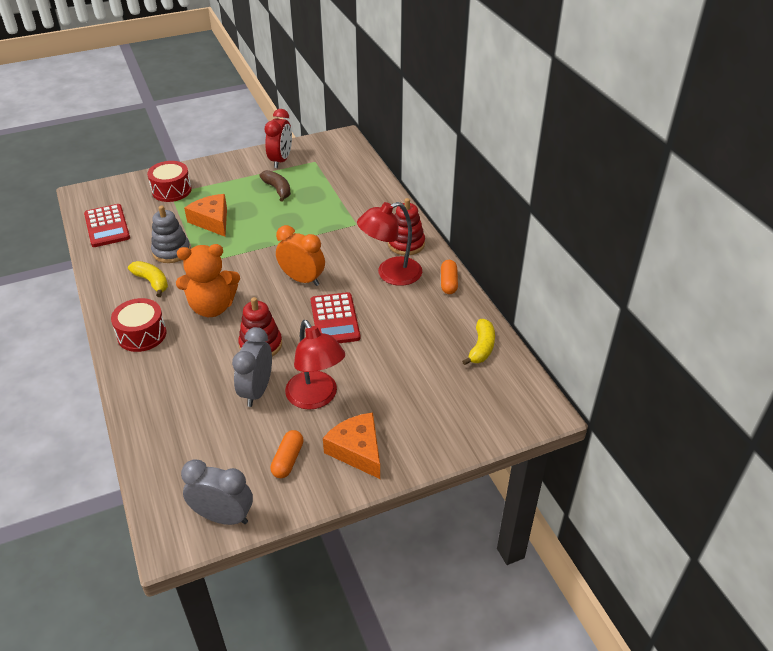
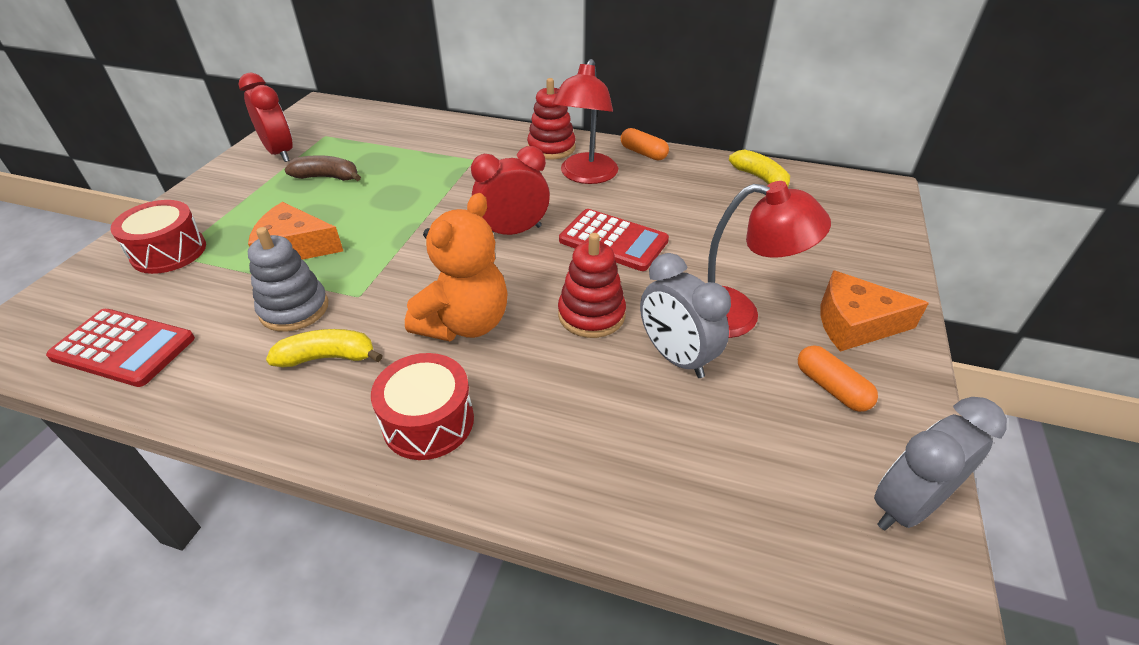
camera: 50 degrees left, 0 degrees up
orange clock [276,225,325,286] -> red clock [471,146,550,235]

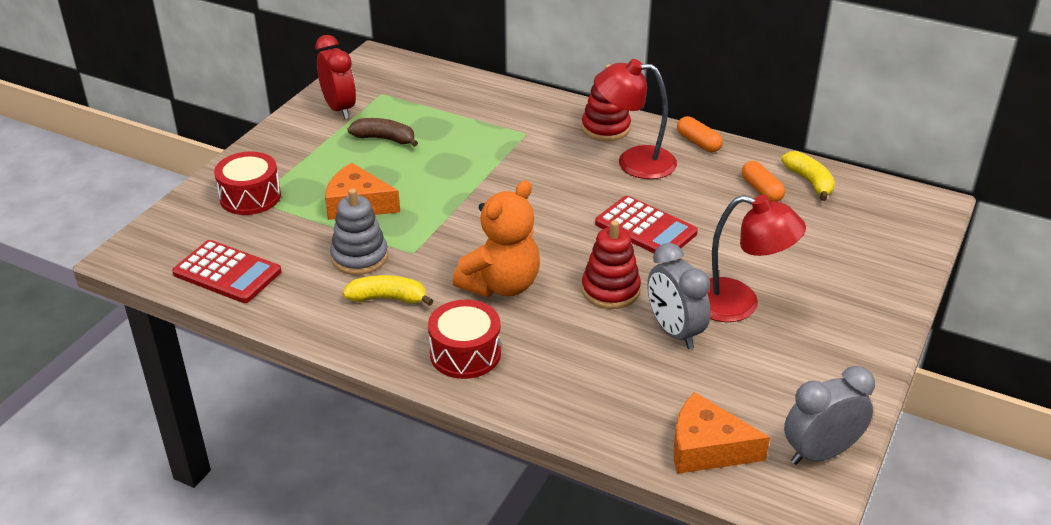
camera: 10 degrees right, 5 degrees down
red clock [471,146,550,235] -> none
red lamp [552,59,618,184] -> red lamp turned 75 degrees clockwise [595,59,677,179]
orange capsule [798,345,878,412] -> orange capsule moved to [742,161,785,202]
orange cheese [820,270,929,352] -> orange cheese moved to [674,392,770,474]

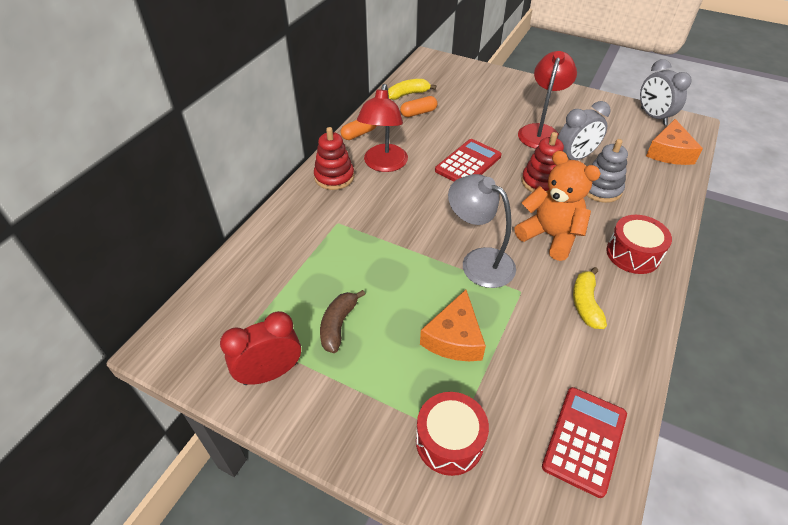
camera: 90 degrees left, 10 degrees up
grey stacking toy [330,188,388,275] -> grey stacking toy moved to [587,139,628,203]
none -> grey lamp [448,174,516,288]

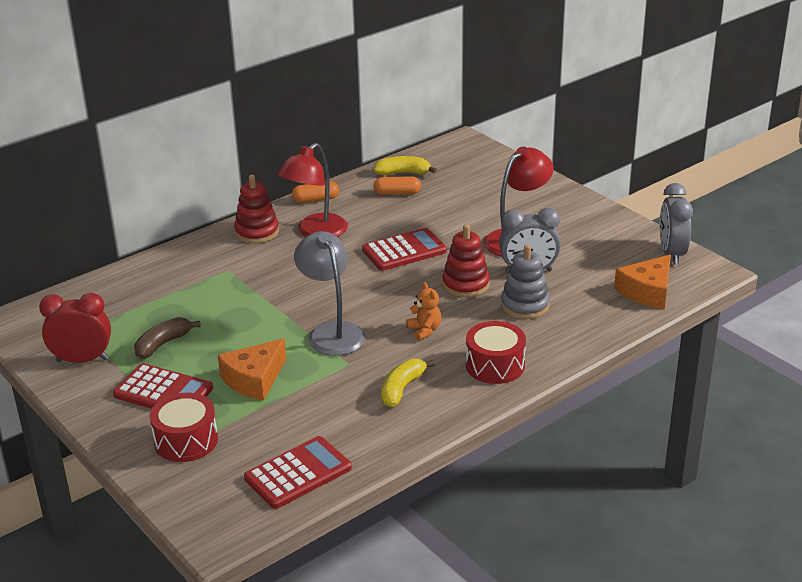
camera: 25 degrees right, 15 degrees down
orange teddy bear [514,151,601,261] -> orange teddy bear [406,282,441,341], size x0.50
none -> red calculator [113,363,213,409]

